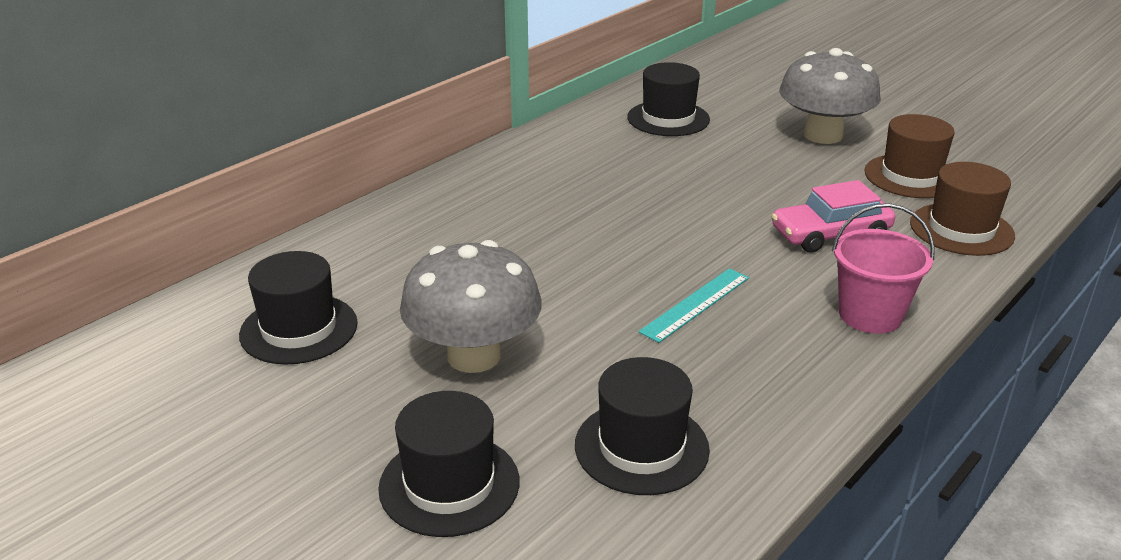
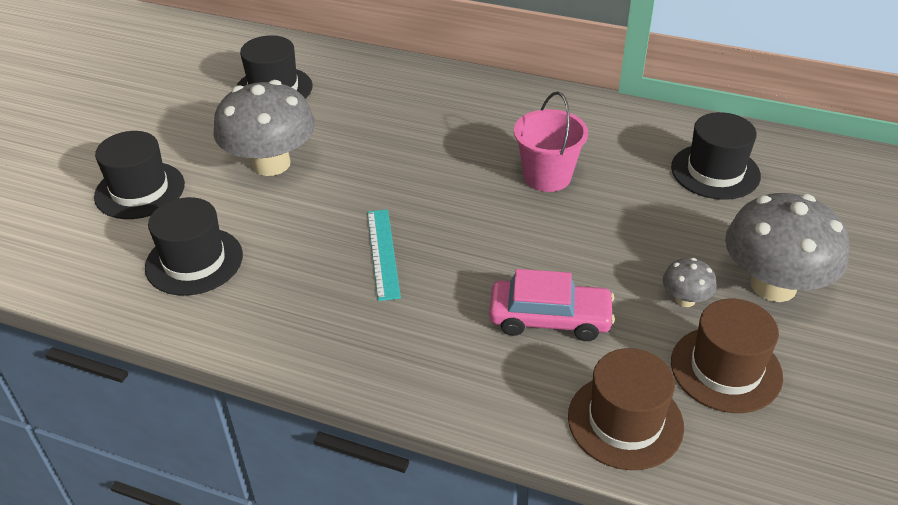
camera: 70 degrees right, 10 degrees up
turquoise ruler [638,268,749,343] -> turquoise ruler turned 60 degrees clockwise [367,209,401,301]
pink car [771,180,895,252] -> pink car turned 135 degrees clockwise [489,269,615,341]
pink bucket [832,203,935,334] -> pink bucket moved to [514,92,588,192]
none -> grey mushroom [663,258,717,307]

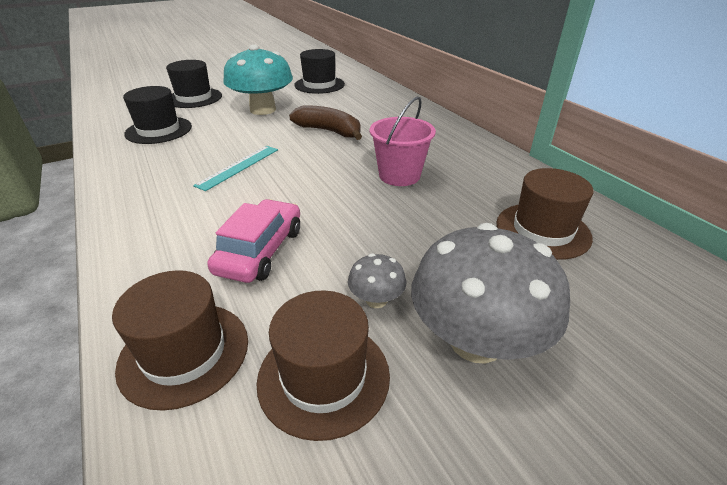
camera: 40 degrees right, 5 degrees down
grey mushroom [213,80,315,176] -> turquoise mushroom [223,44,293,115]
pink car [489,269,615,341] -> pink car turned 120 degrees counterclockwise [207,199,300,283]
black hat [671,112,761,200] -> brown hat [496,168,593,260]
none -> brown banana [289,105,362,140]

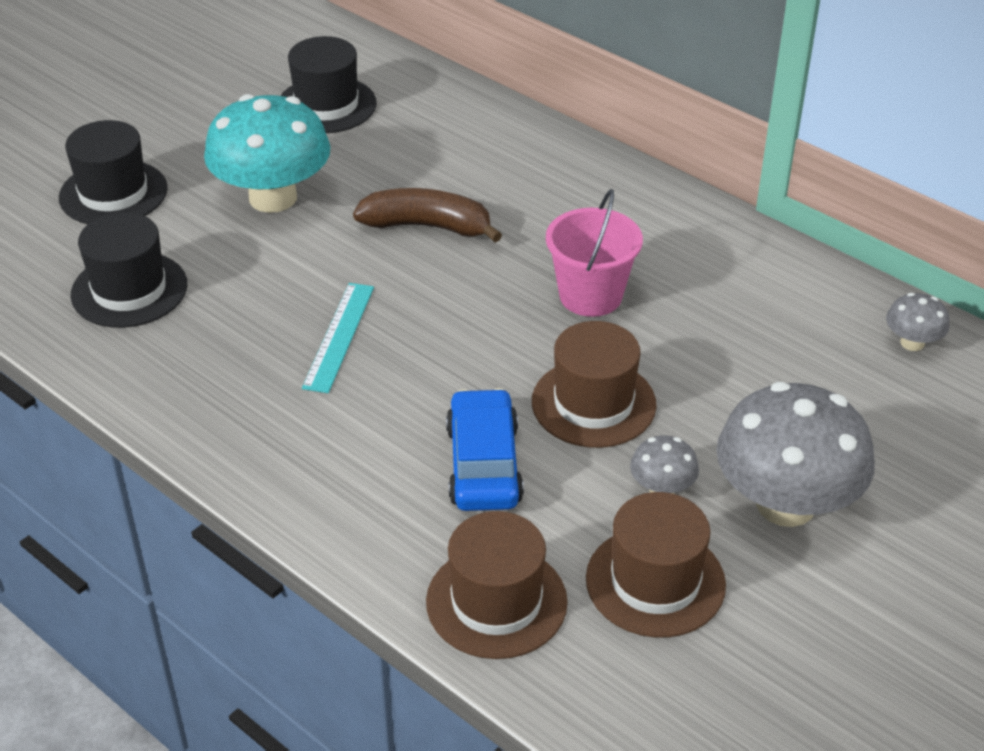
camera: 20 degrees left, 5 degrees up
pink car [207,199,300,283] -> blue car [446,388,524,511]
brown hat [496,168,593,260] -> brown hat moved to [532,321,657,448]
none -> grey mushroom [886,293,950,351]

